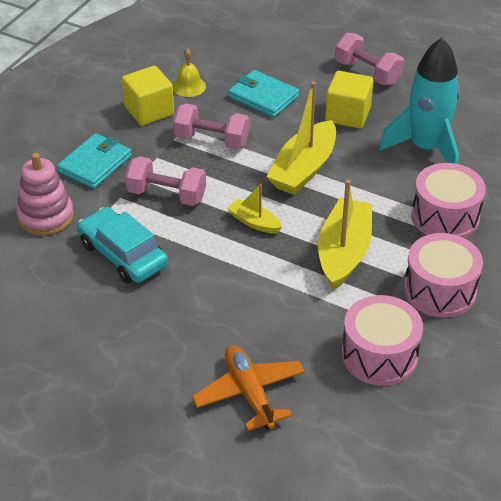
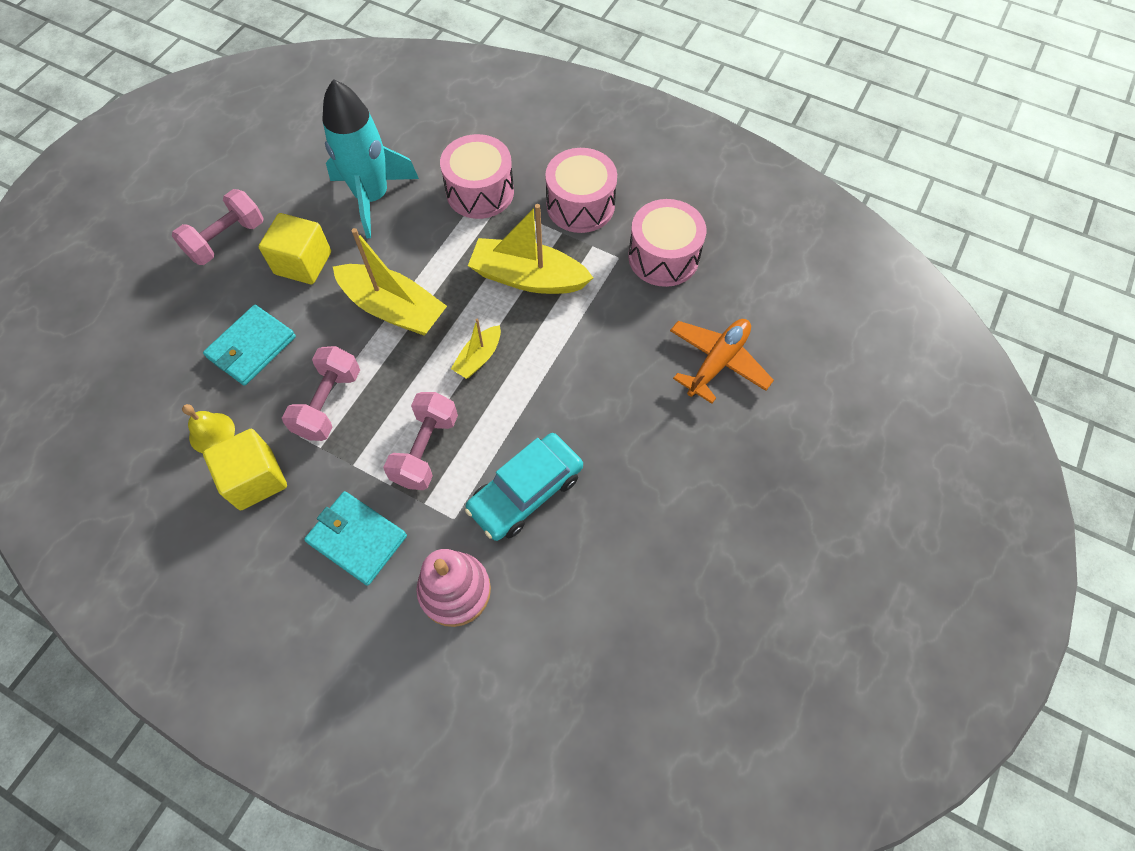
camera: 90 degrees left, 20 degrees up
orange plane [192,345,305,431] -> orange plane turned 150 degrees clockwise [670,319,774,404]

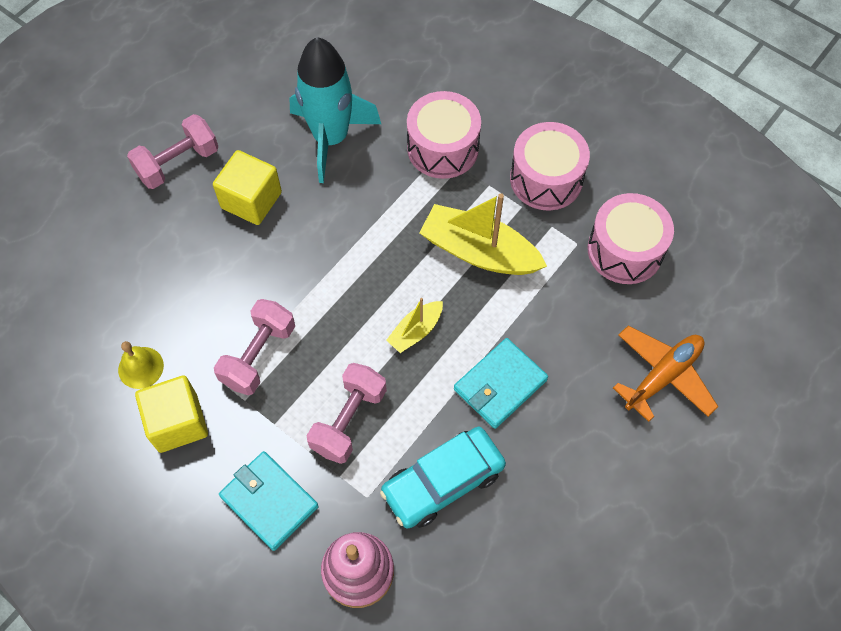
camera: 10 degrees right, 0 degrees up
turquoise wallet [203,305,296,386] -> turquoise wallet moved to [454,338,548,429]
yellow boat [333,228,447,335] -> none

